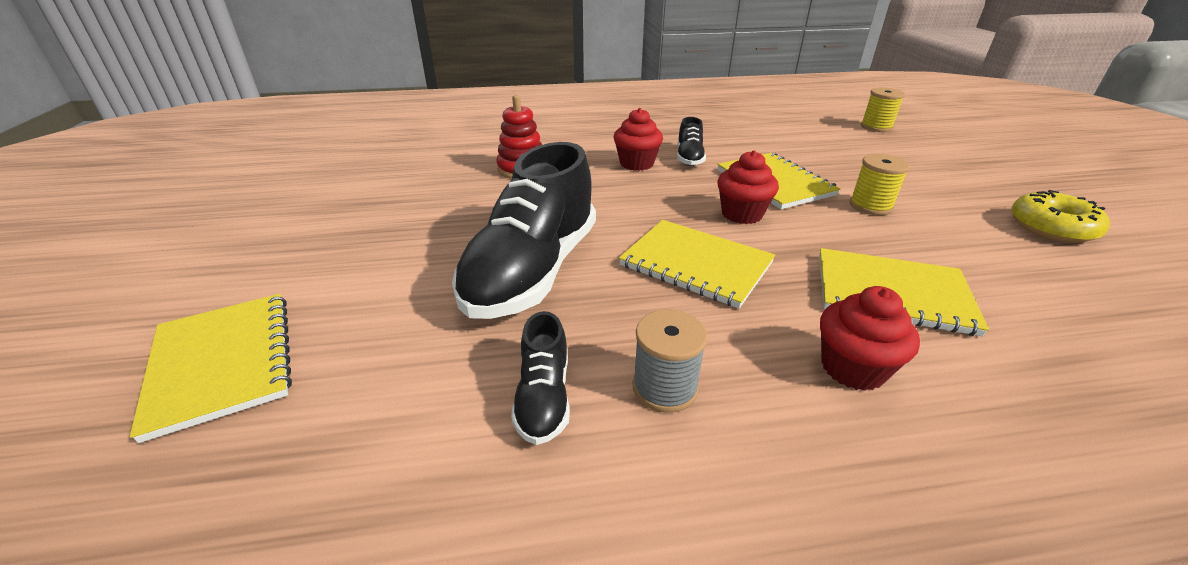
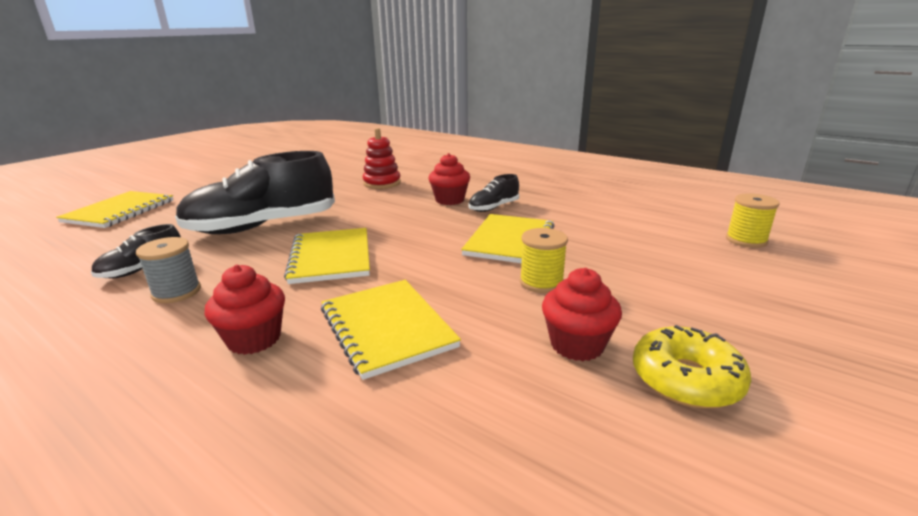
camera: 45 degrees right, 10 degrees down
red cupcake [717,150,779,224] -> red cupcake moved to [542,268,622,361]

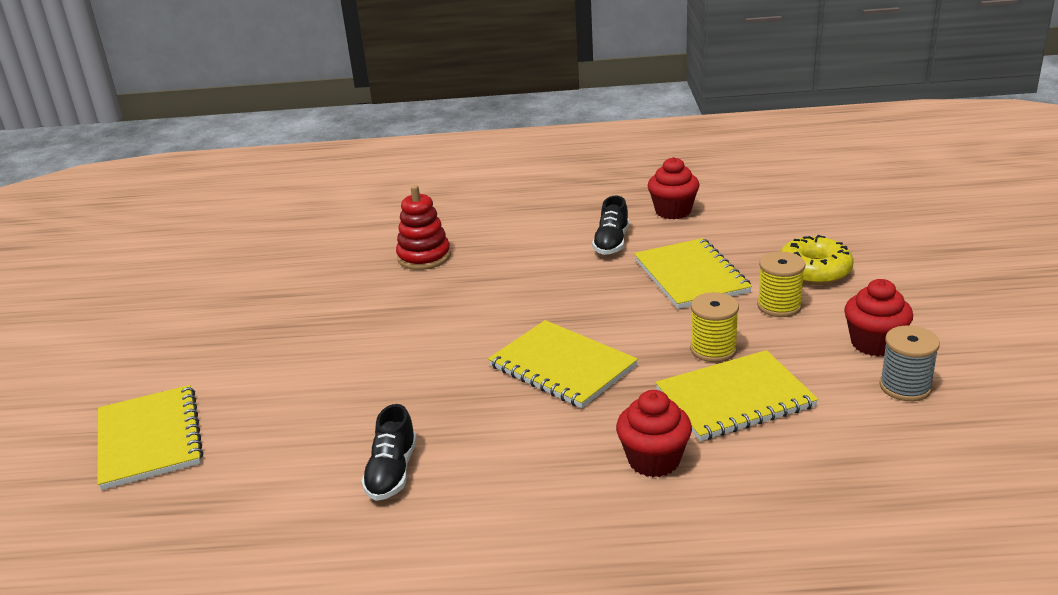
camera: 35 degrees left, 5 degrees up
grey spool [136,237,201,303] -> grey spool moved to [879,326,940,401]
black shoe [175,151,335,234] -> none
yellow notebook [321,280,461,380] -> yellow notebook turned 45 degrees counterclockwise [655,350,818,441]
red cupcake [429,153,470,205] -> red cupcake moved to [648,157,699,219]
yellow donut [633,325,751,408] -> yellow donut moved to [780,235,853,285]
yellow spool [726,193,780,248] -> yellow spool moved to [690,292,739,362]

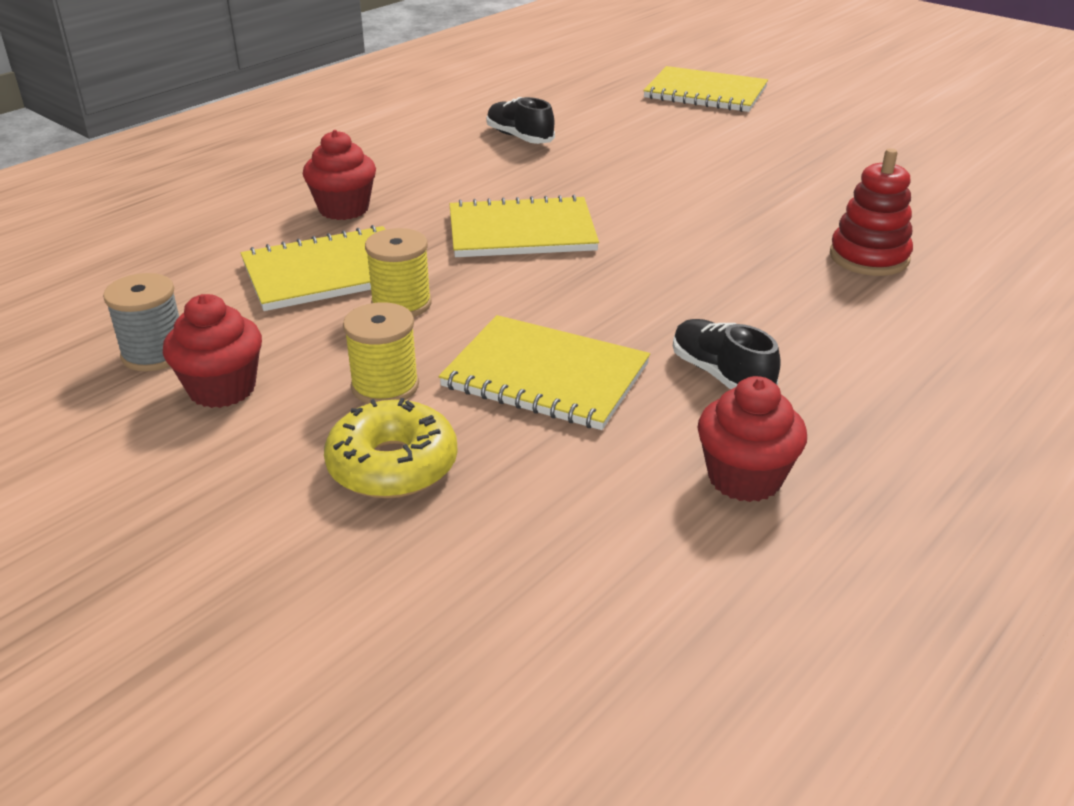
camera: 130 degrees right, 5 degrees up
yellow notebook [655,350,818,441] -> yellow notebook turned 45 degrees clockwise [241,225,386,311]

